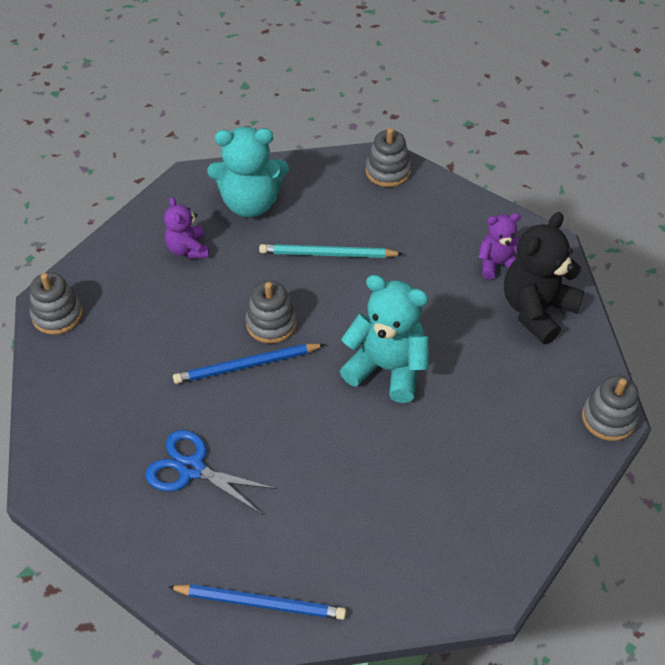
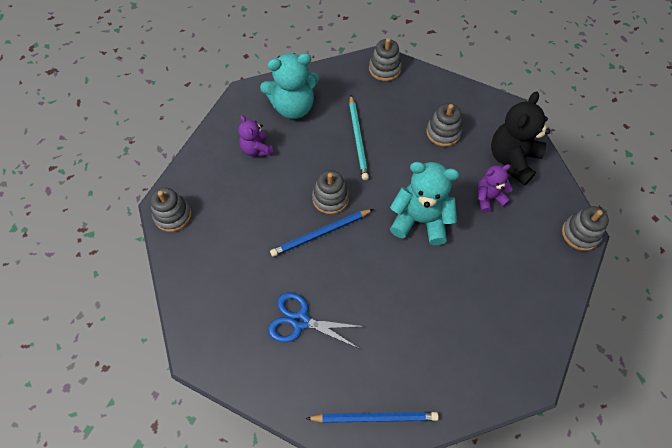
camera: 10 degrees left, 10 degrees up
turquoise pencil [259,244,403,258] -> turquoise pencil turned 90 degrees counterclockwise [349,95,369,180]
purple teddy bear [478,213,521,279] -> purple teddy bear moved to [477,164,513,212]
none -> grey stacking toy [426,103,462,147]

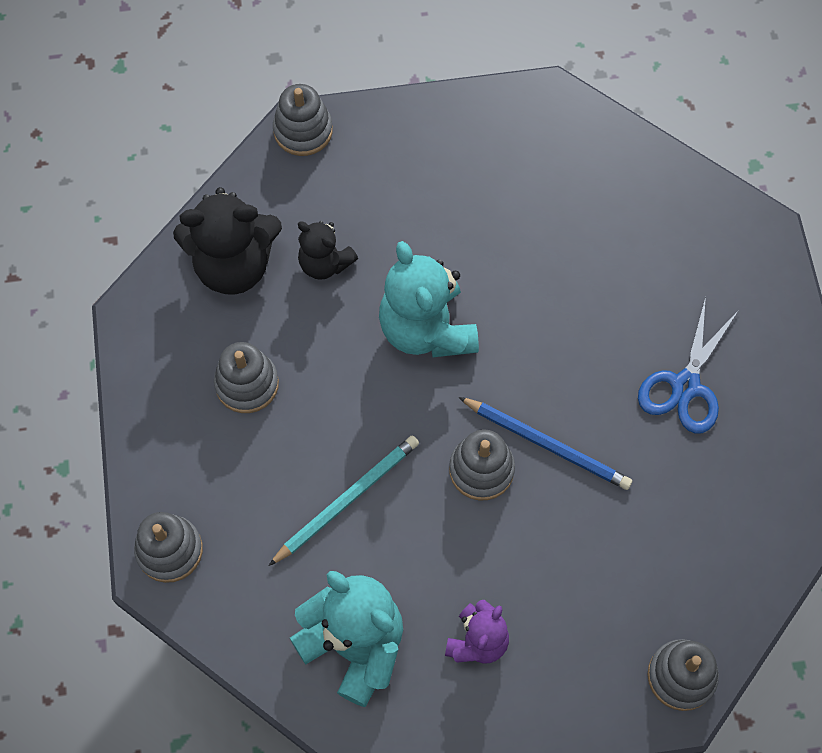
camera: 125 degrees left, 5 degrees up
blue scissors [268,292,366,349] -> blue scissors turned 45 degrees clockwise [638,296,739,434]
blue pencil [306,412,439,423] -> none
purple teddy bear [477,164,513,212] -> black teddy bear [298,221,358,280]

